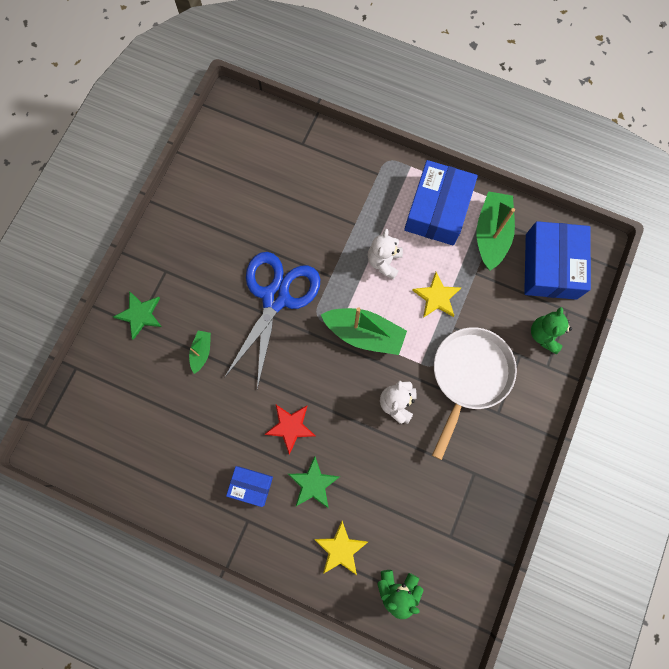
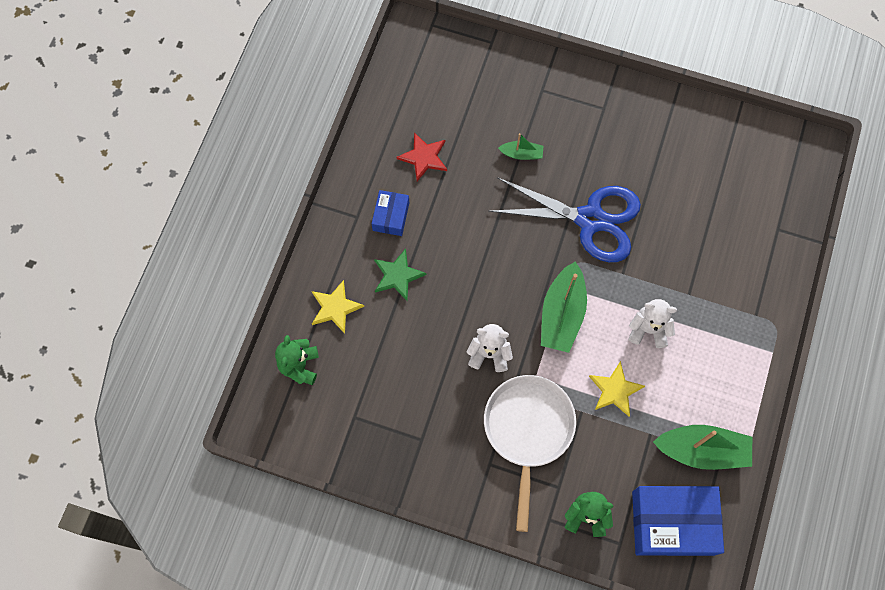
camera: 85 degrees right, 5 degrees down
green star [113,291,162,340] -> none
red star [264,405,315,455] -> red star moved to [396,132,447,181]
blue box [404,160,478,245] -> none
white pan [432,327,517,460] -> white pan turned 105 degrees counterclockwise [484,375,576,532]

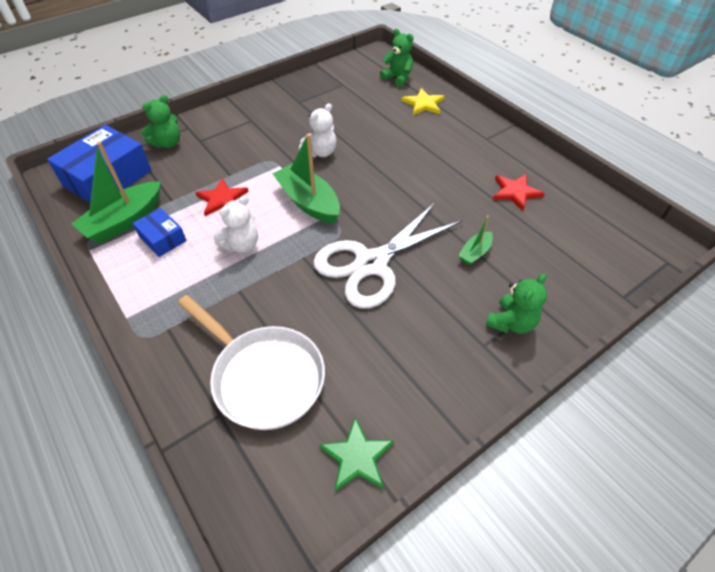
camera: 125 degrees right, 20 degrees down
blue box [372,190,409,236] -> blue box moved to [133,208,186,257]
green star [374,249,426,300] -> green star moved to [319,417,394,492]
white pan [484,375,576,532] -> white pan moved to [178,295,325,430]
blue scissors [489,177,641,262] -> white scissors [313,203,462,309]
yellow star [589,361,645,417] -> red star [195,178,249,216]
none -> green teddy bear [486,273,547,334]

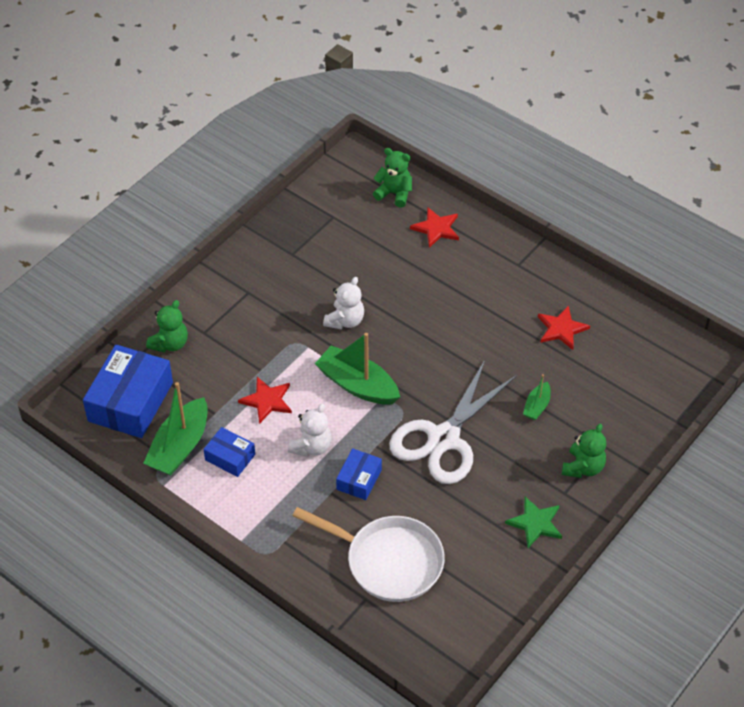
camera: 15 degrees left, 0 degrees up
green star [319,417,394,492] -> green star moved to [505,496,562,548]
yellow star [402,88,444,115] -> red star [410,207,459,248]
none -> blue box [336,448,382,500]

